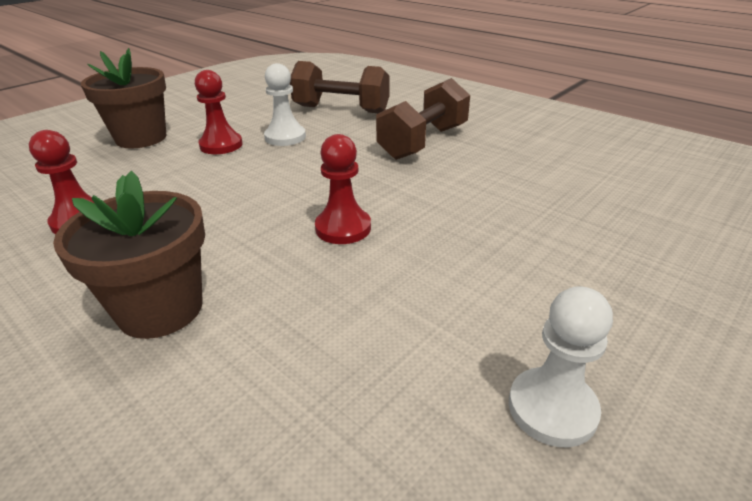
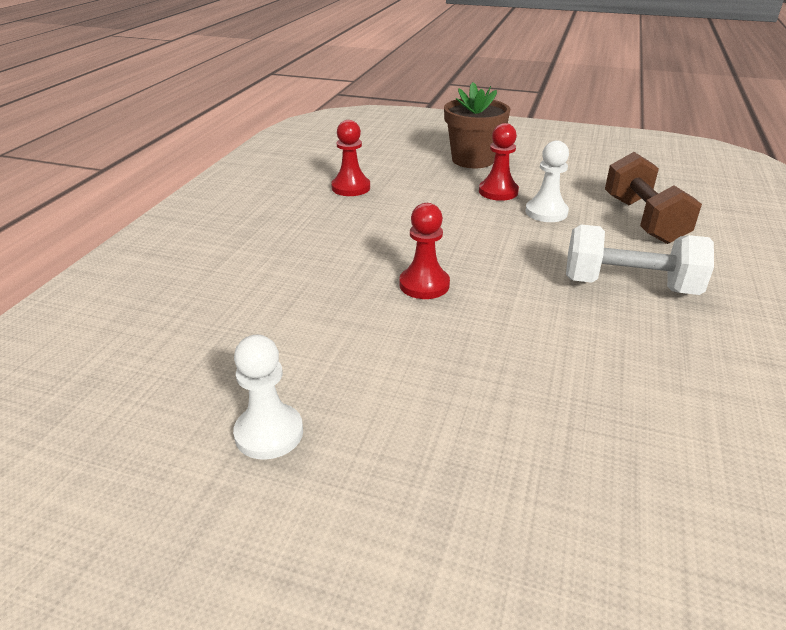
camera: 65 degrees right, 0 degrees up
brown flower pot [53,171,205,339] -> none
brown dumbbell [376,78,470,160] -> white dumbbell [566,225,714,295]

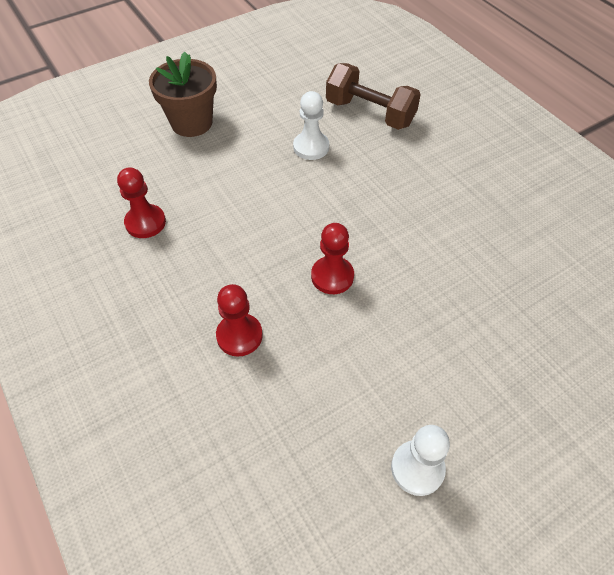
camera: 50 degrees left, 20 degrees up
red pawn [479,123,519,201] -> red pawn moved to [216,284,263,357]
white dumbbell [566,225,714,295] -> none

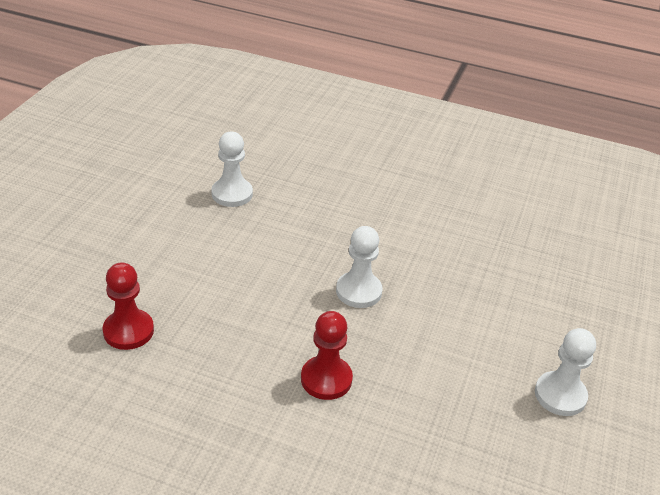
camera: 40 degrees left, 15 degrees down
brown flower pot [149,52,217,137] -> none
red pawn [311,223,354,294] -> white pawn [336,226,382,308]
brown dumbbell [326,63,421,130] -> none

